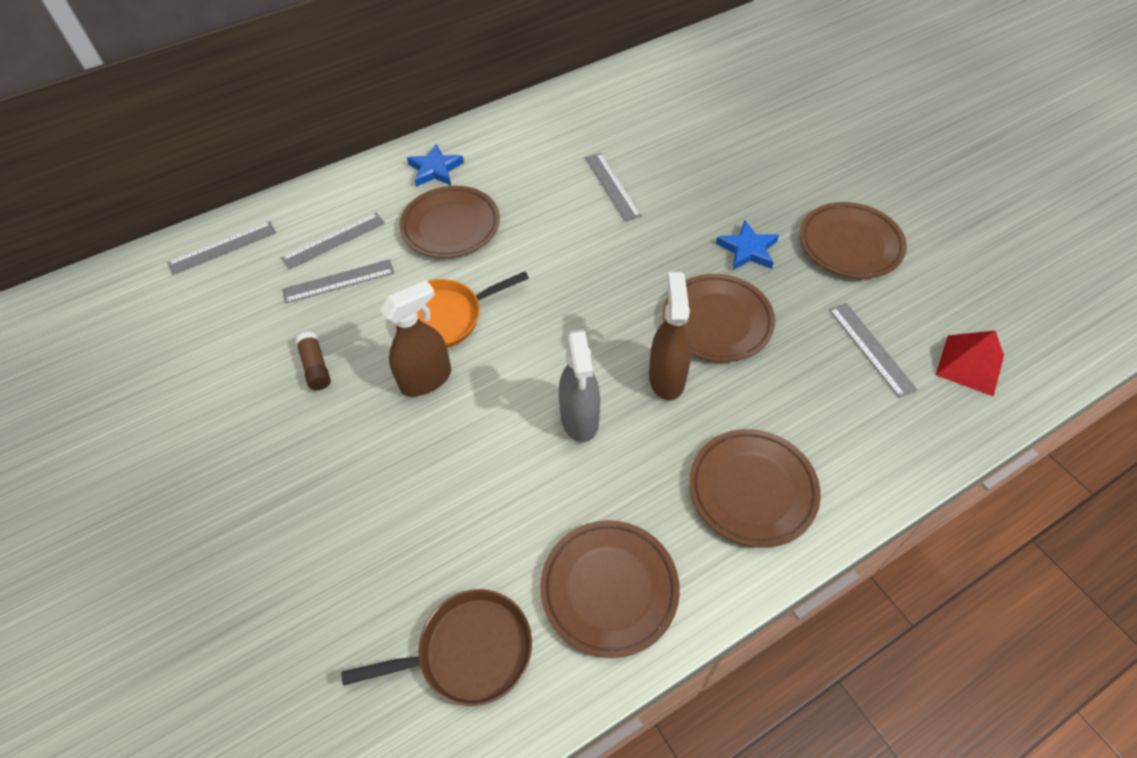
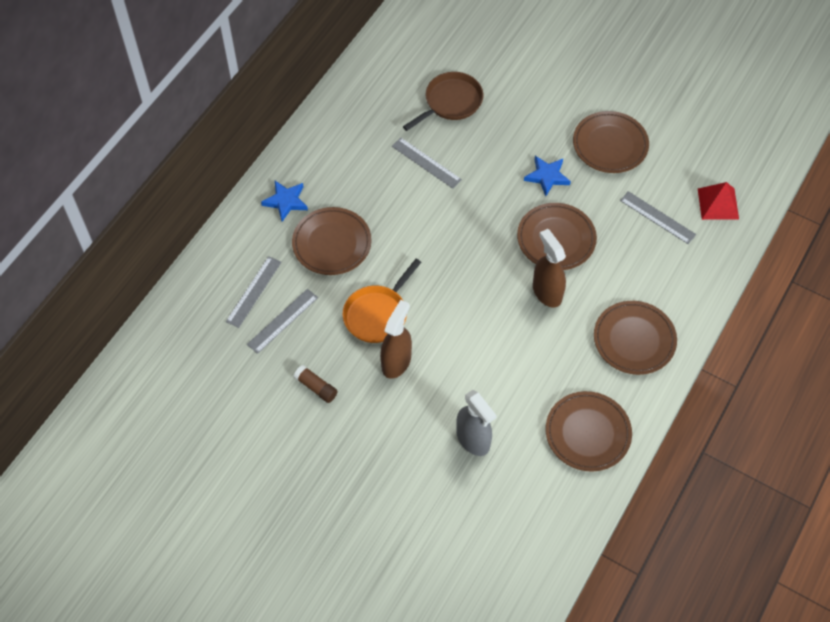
camera: 30 degrees left, 5 degrees up
grey ruler [167,221,276,275] -> none
brown pan [342,589,532,706] -> brown pan moved to [403,72,483,131]
grey spray bottle [559,329,600,442] -> grey spray bottle moved to [456,390,497,456]

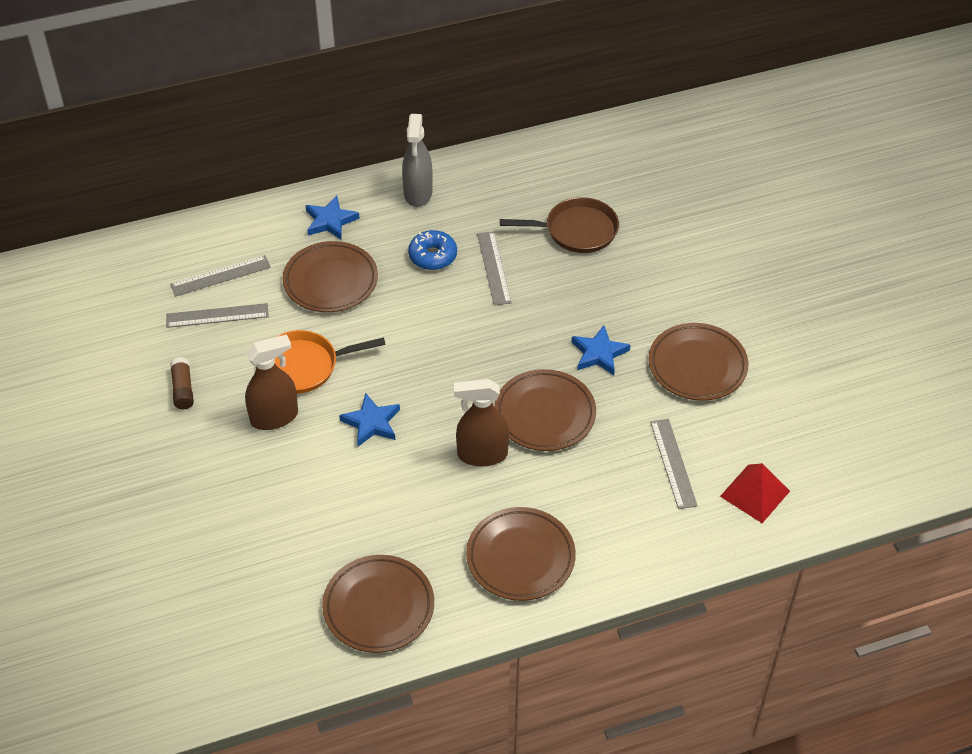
camera: 40 degrees right, 10 degrees down
grey spray bottle [456,390,497,456] -> grey spray bottle moved to [402,114,433,207]
brown spray bottle [533,229,566,307] -> brown spray bottle turned 105 degrees counterclockwise [454,379,509,466]
none -> blue star [339,393,400,447]
none -> blue donut [408,230,457,270]

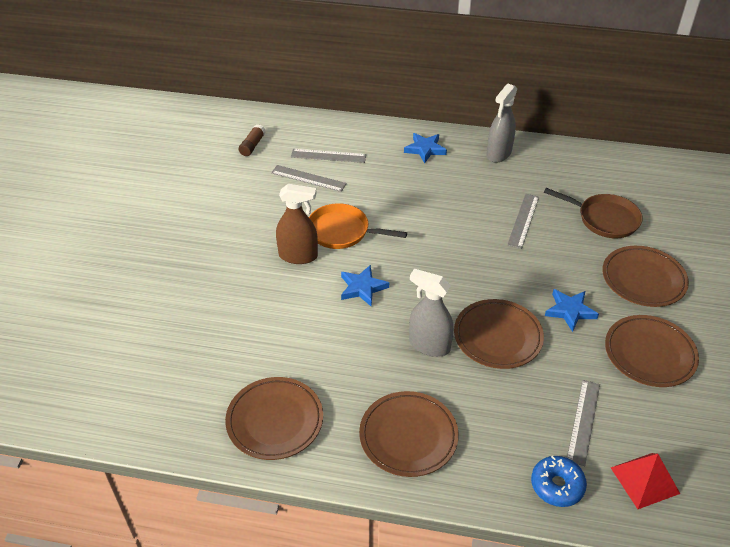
camera: 30 degrees right, 5 degrees down
brown glue stick [170,357,194,409] -> brown glue stick moved to [239,124,266,156]
brown plate [282,241,378,312] -> brown plate moved to [602,246,689,307]
blue donut [408,230,457,270] -> blue donut moved to [531,456,587,507]
brown spray bottle [454,379,509,466] -> grey spray bottle [409,269,454,357]

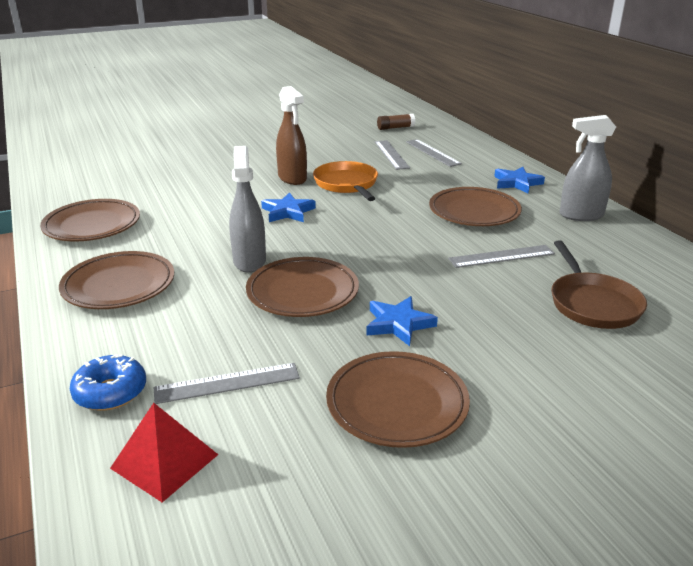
camera: 55 degrees right, 15 degrees down
brown plate [602,246,689,307] -> brown plate moved to [429,187,522,226]

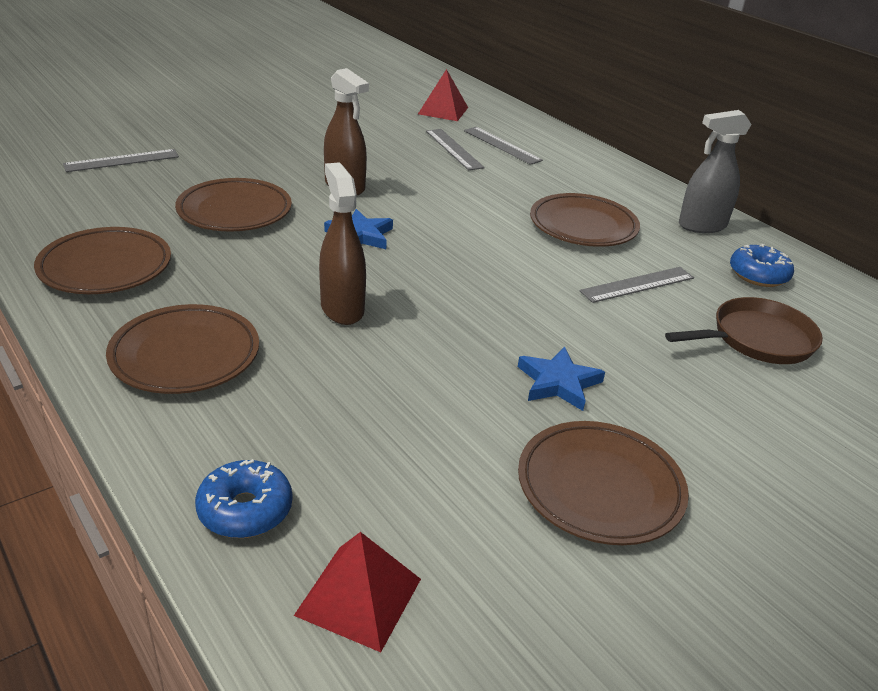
camera: 15 degrees left, 5 degrees up
grey ruler [154,363,300,404] -> grey ruler moved to [63,149,179,172]
grey spray bottle [229,146,266,273] -> brown spray bottle [319,162,366,325]
brown plate [246,257,359,317] -> brown plate moved to [175,178,292,232]
orange pan [313,161,378,201] -> none
brown glue stick [377,114,415,130] -> red pyramid [418,69,468,121]
blue star [494,167,545,193] -> none
brown pan [551,240,647,329] -> brown pan turned 90 degrees counterclockwise [665,297,823,364]
none -> blue donut [730,244,794,287]

